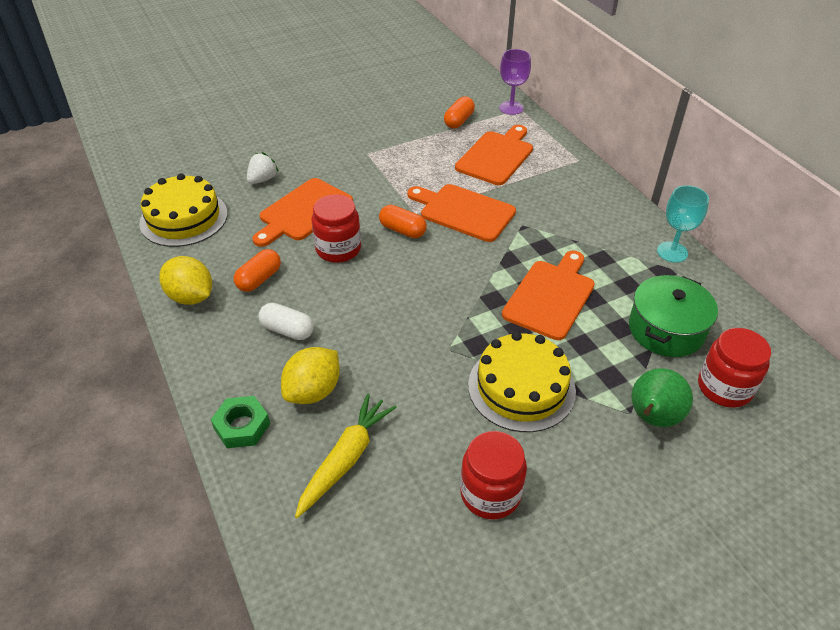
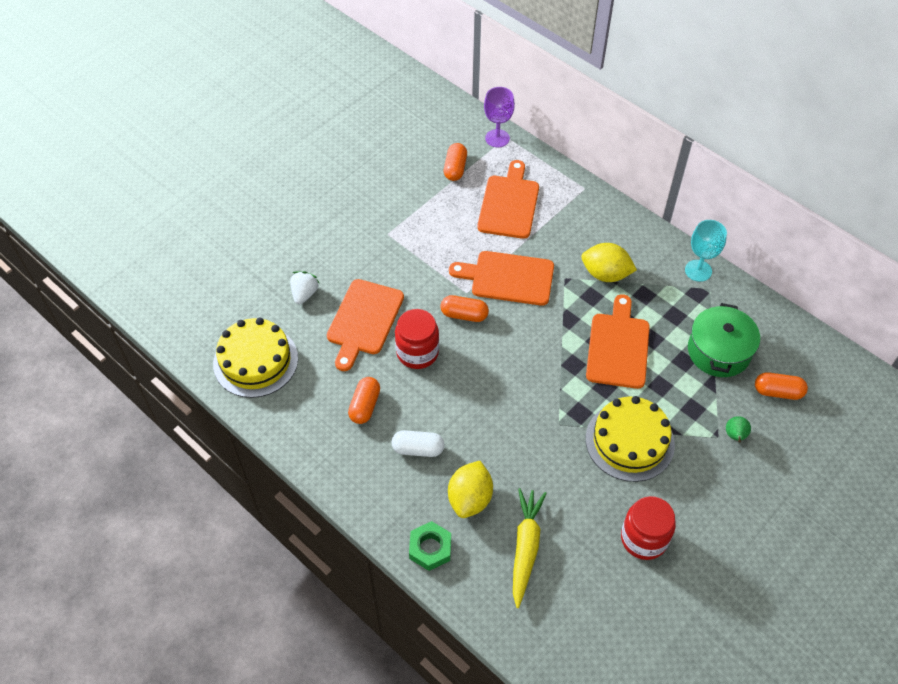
camera: 20 degrees left, 10 degrees up
yellow lemon [159,256,212,305] -> yellow lemon moved to [581,243,637,282]
green pear [631,368,693,427] -> green pear [726,416,751,442], size x0.53
red jar [698,328,771,408] -> orange capsule [755,372,808,400]

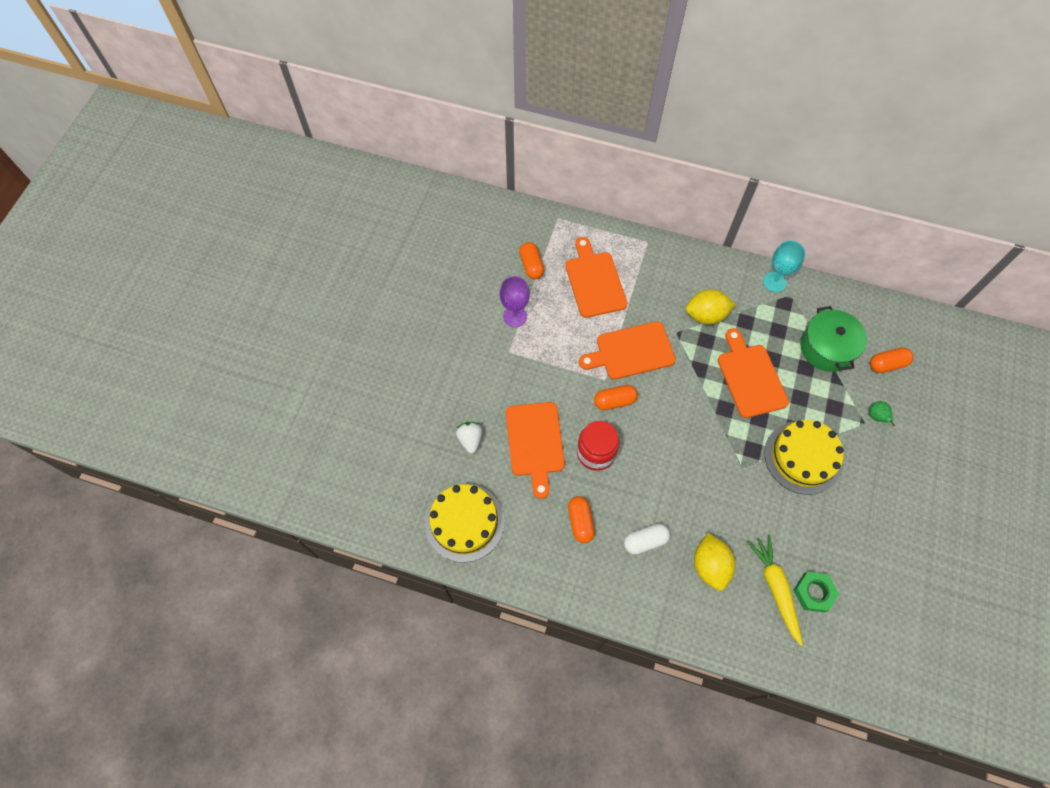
camera: 25 degrees left, 10 degrees up
green nut [409,521,451,571] -> green nut moved to [793,572,839,613]
purple goblet [484,87,515,147] -> purple goblet moved to [499,276,530,327]
red jar [621,496,676,560] -> none

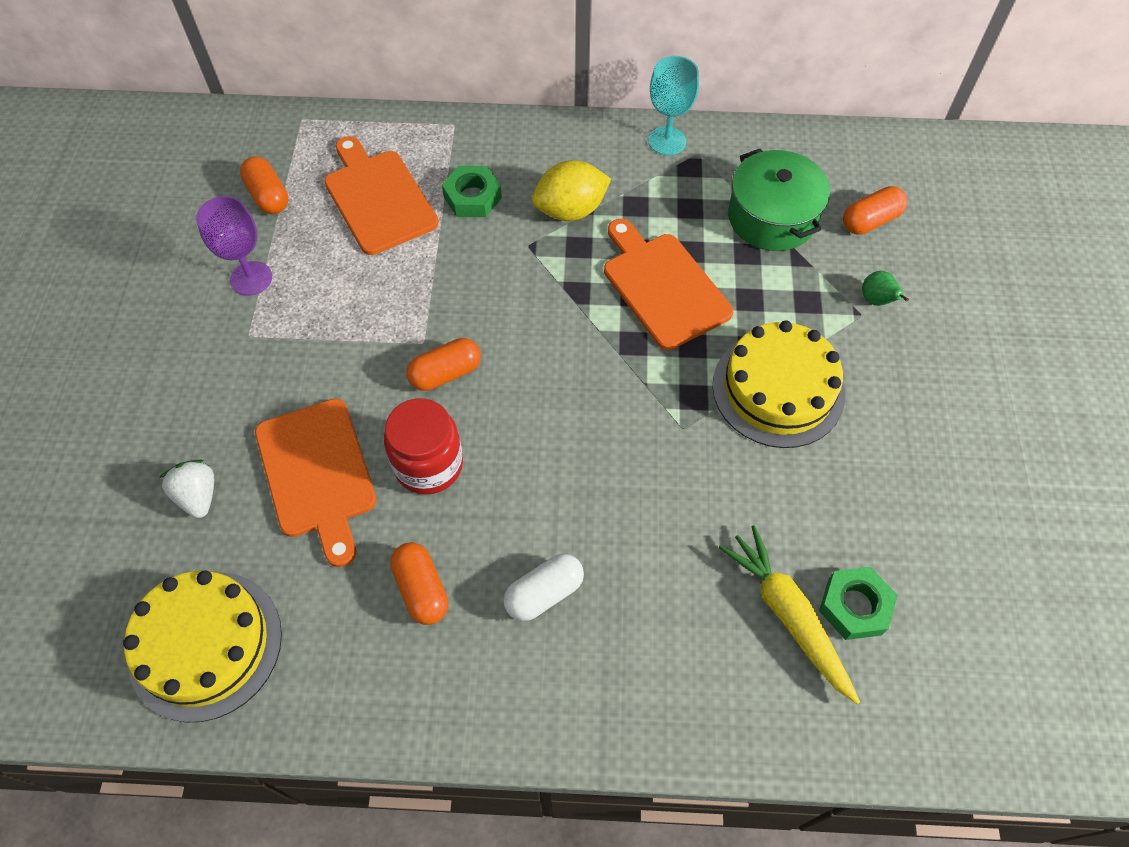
camera: 15 degrees left, 5 degrees down
orange cutting board [579,321,676,380] -> none
yellow lemon [694,533,736,591] -> none
none -> green nut [442,166,502,217]

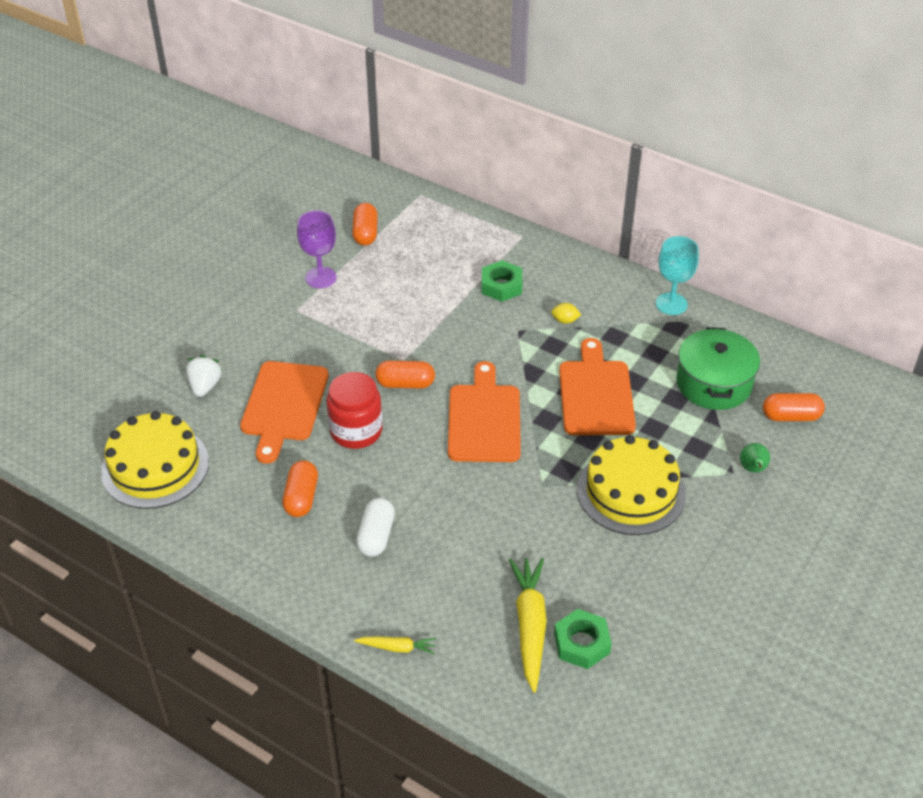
camera: 30 degrees right, 15 degrees down
orange cutting board [324,136,439,255] -> orange cutting board moved to [448,361,521,462]
white capsule [504,554,584,621] -> white capsule turned 75 degrees counterclockwise [356,498,395,557]
yellow lemon [532,160,611,221] -> yellow lemon [551,303,581,324], size x0.45
none -> yellow carrot [354,636,436,654]

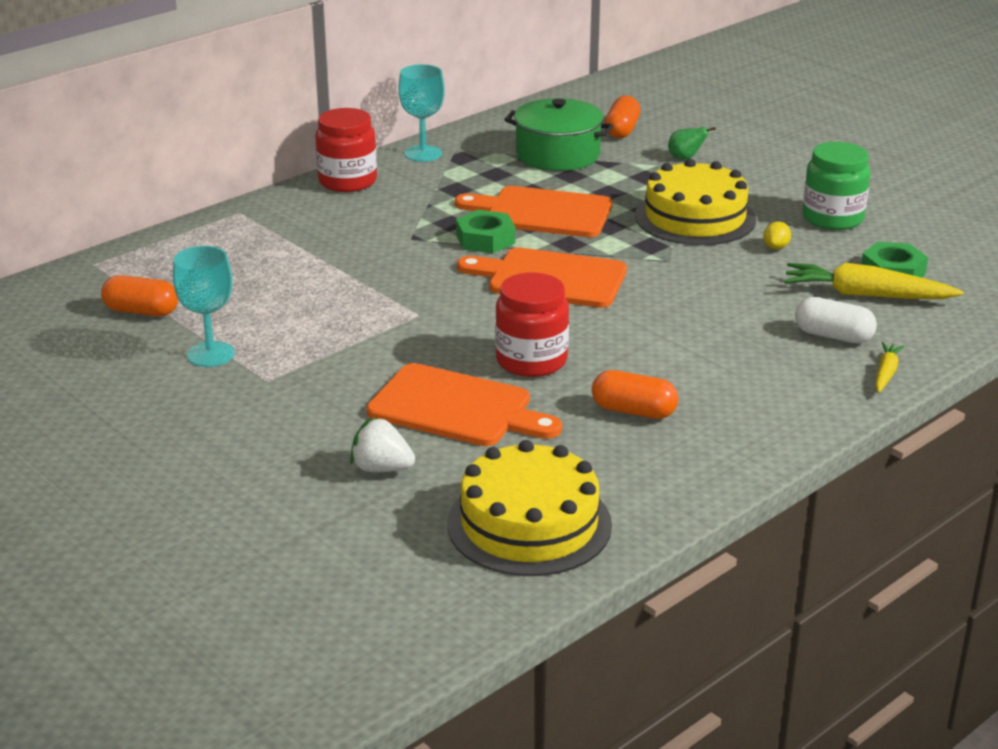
camera: 75 degrees left, 15 degrees down
purple goblet [297,211,337,288] -> turquoise goblet [173,246,235,367]
white capsule [356,498,395,557] -> white capsule moved to [795,297,877,343]
orange capsule [375,361,435,388] -> none
green nut [482,260,522,302] -> green nut moved to [456,210,515,253]
yellow lemon [551,303,581,324] -> yellow lemon moved to [763,221,791,250]
none -> red jar [315,108,377,192]
none -> green jar [802,142,870,230]

